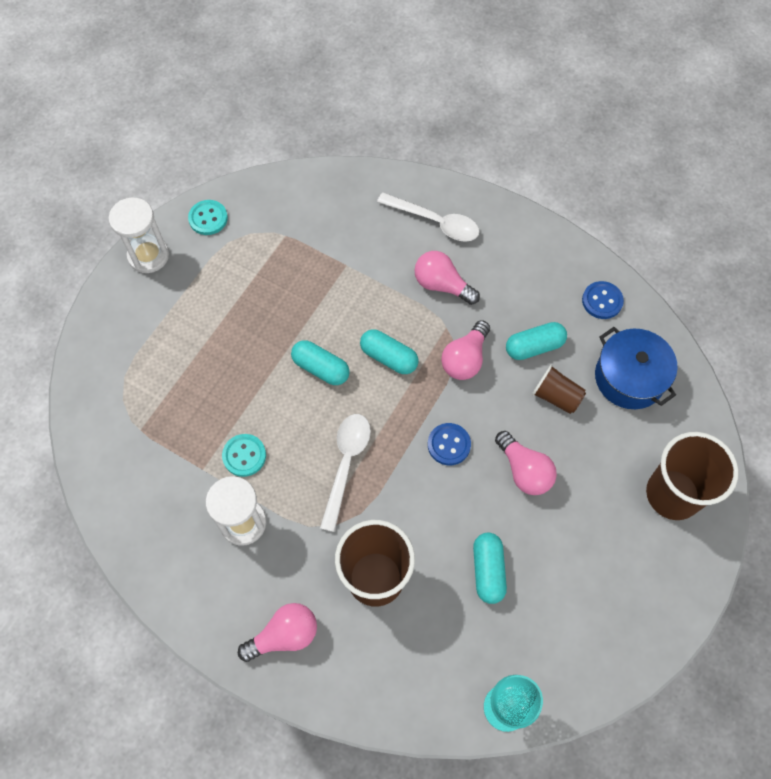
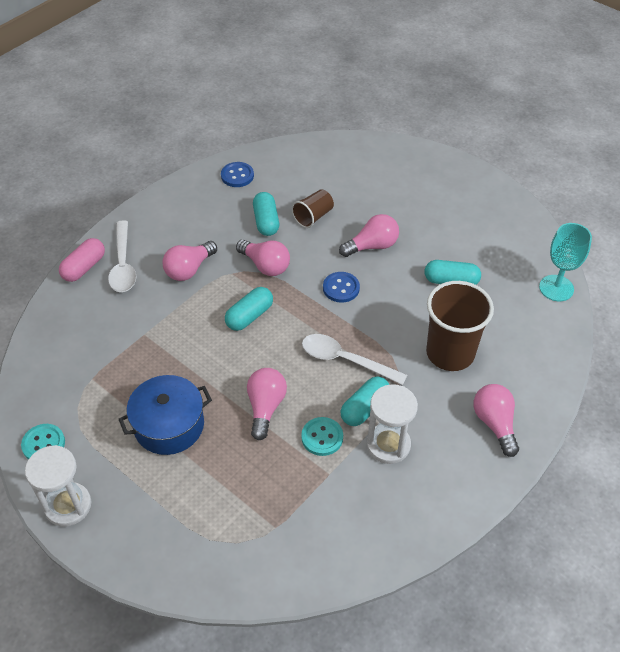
camera: 80 degrees left, 15 degrees down
turquoise capsule [291,340,350,385] -> turquoise capsule moved to [340,377,390,426]
white spoon [377,192,480,242] -> white spoon turned 135 degrees clockwise [108,220,136,292]
blue pot [595,327,678,409] -> blue pot moved to [118,375,212,455]
brown cup [646,432,739,520] -> none
none -> pink capsule [59,238,105,282]
none -> pink light bulb [247,368,287,440]

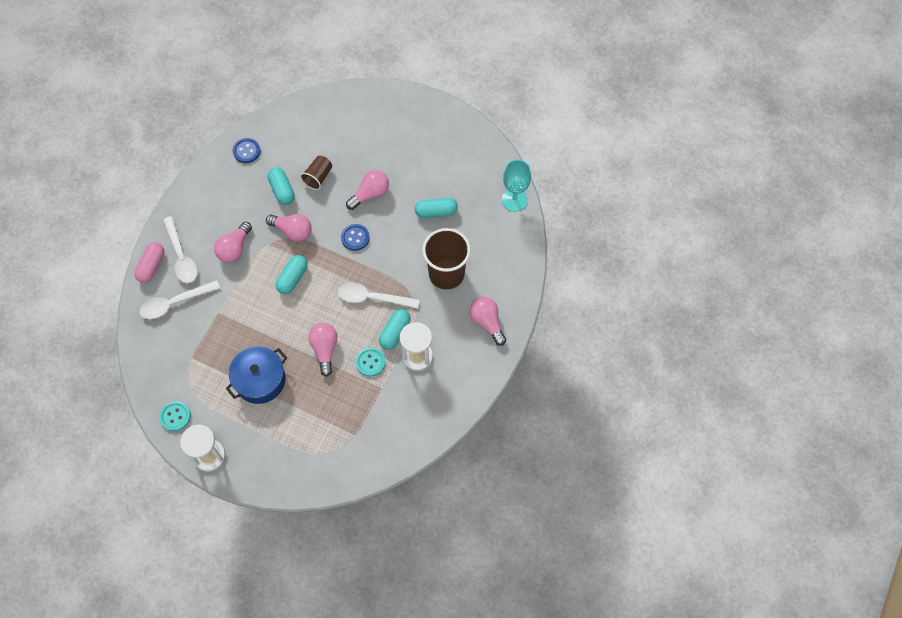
camera: 15 degrees left, 15 degrees up
none -> white spoon [140,280,220,319]

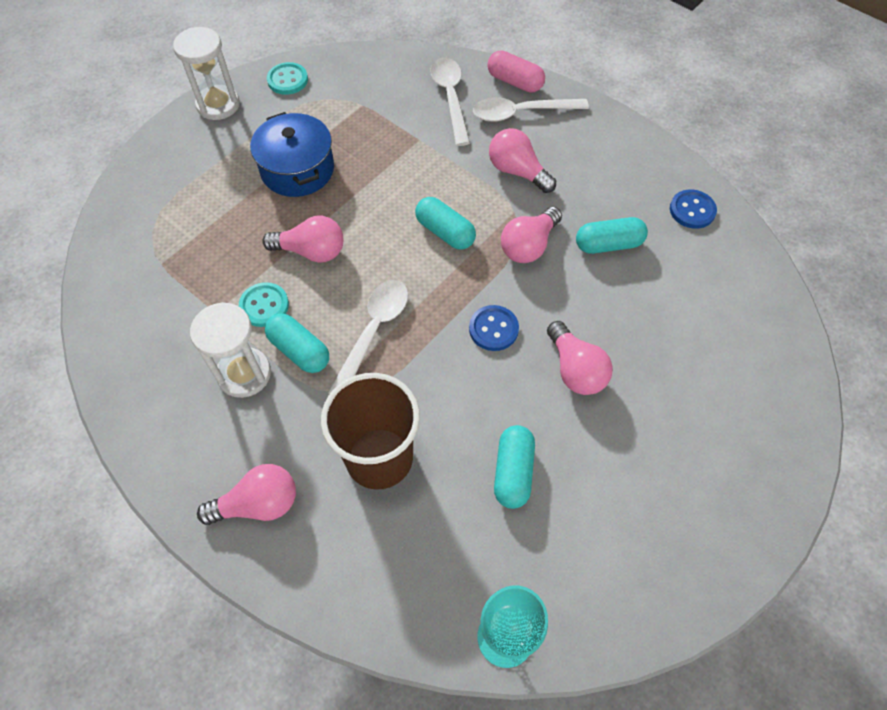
camera: 105 degrees right, 5 degrees down
brown cup [300,156,332,190] -> none

